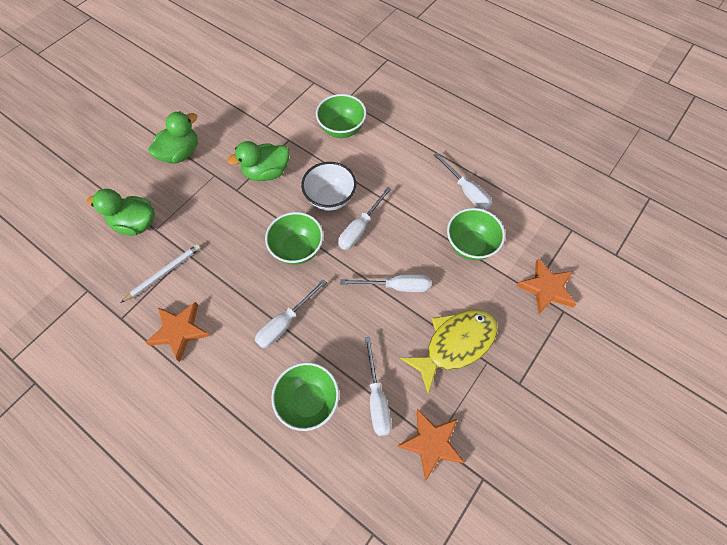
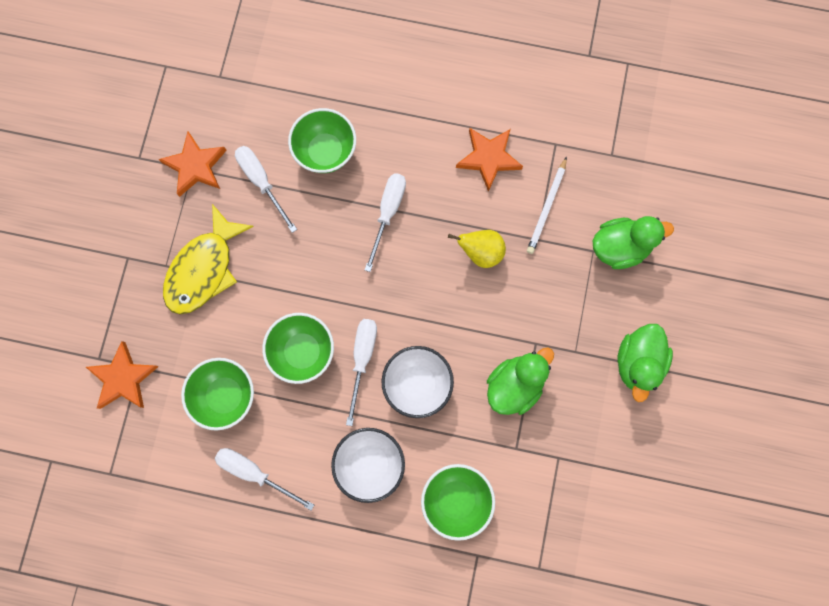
camera: 155 degrees right, 15 degrees up
green bowl [265,212,323,265] -> green bowl moved to [262,313,334,384]
white screwdriver [341,274,431,292] -> none
none -> white bowl [331,428,405,503]
none -> yellow pear [448,230,506,268]

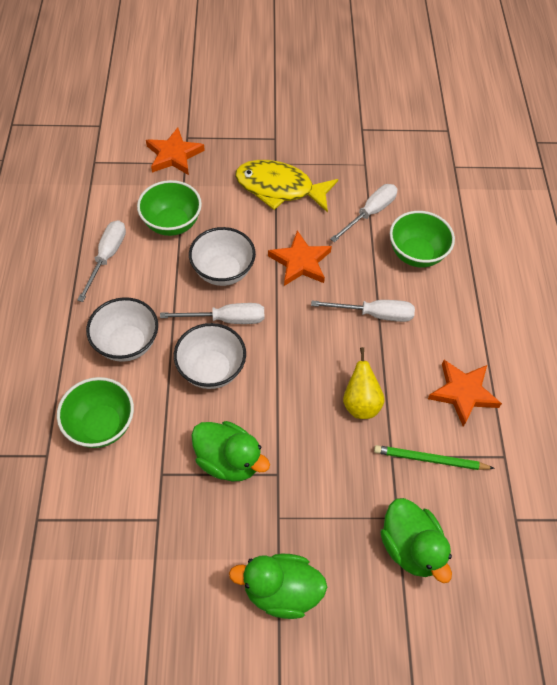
camera: 75 degrees right, 20 degrees down
orange star [158,132,227,197] -> orange star moved to [268,230,332,286]
green bowl [262,313,334,384] -> white bowl [189,227,256,286]
white pencil [527,157,567,254] -> green pencil [374,445,495,470]

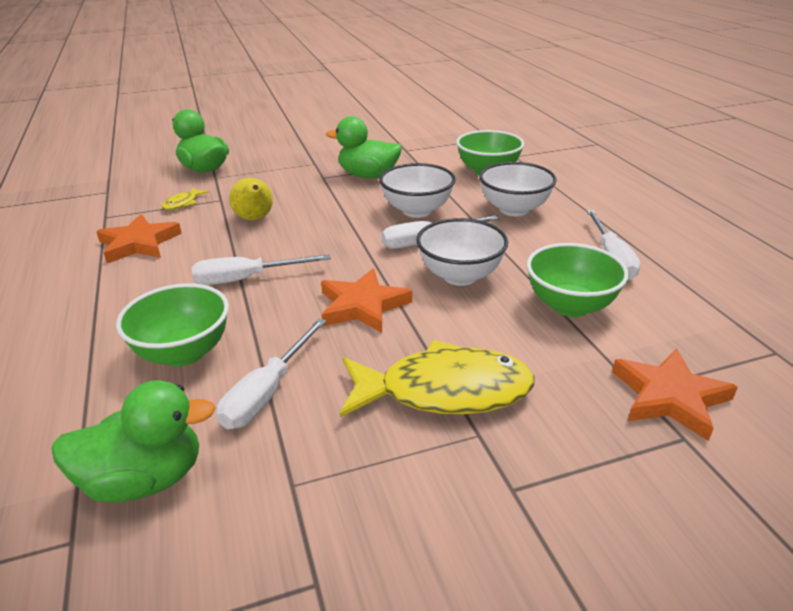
camera: 165 degrees right, 25 degrees down
green duck [229,554,327,619] -> green duck moved to [52,380,216,502]
green pencil [374,445,495,470] -> yellow fish [162,187,209,210]

